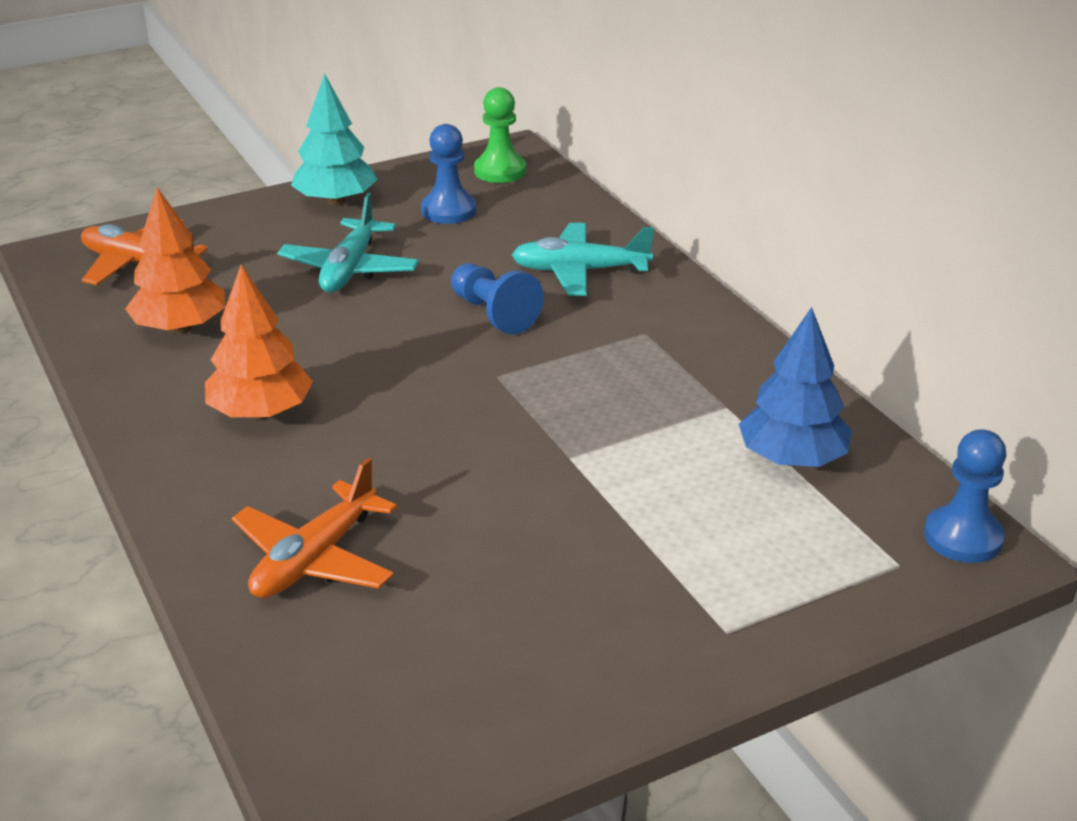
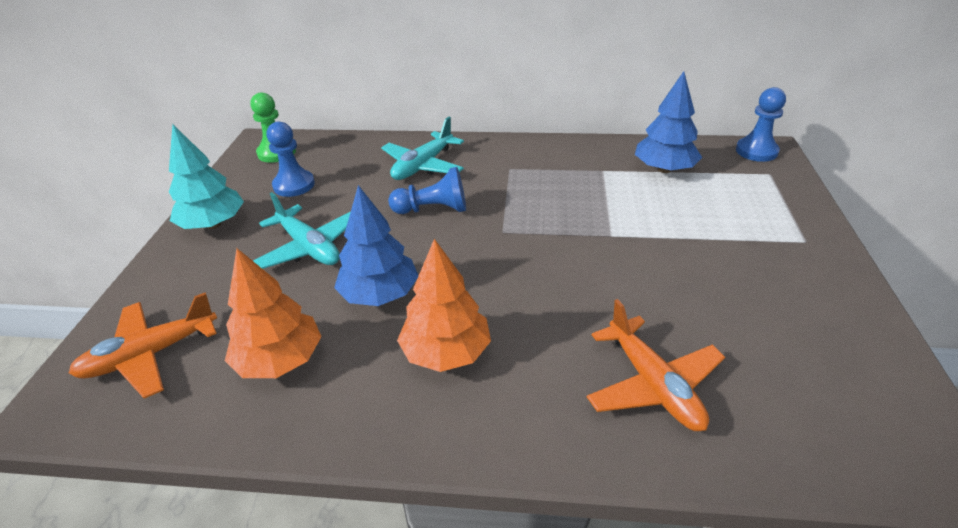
camera: 55 degrees left, 5 degrees up
none -> blue tree [334,185,419,306]

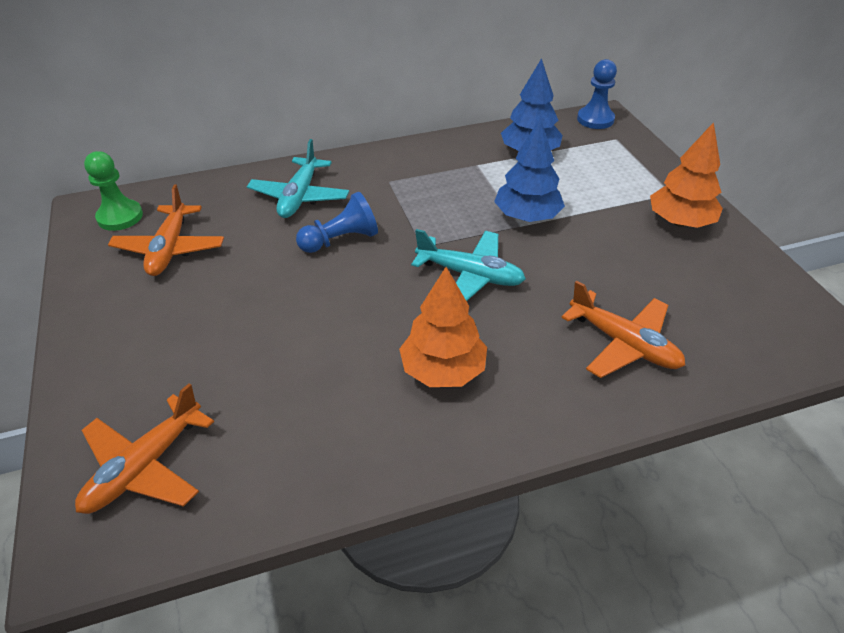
camera: 25 degrees left, 5 degrees up
turquoise tree [169,124,244,229] -> none
orange tree [225,248,322,378] -> orange tree moved to [650,122,723,228]
turquoise plane [253,192,351,269] -> turquoise plane moved to [411,229,526,301]
blue pawn [267,121,315,197] -> orange plane [108,185,224,276]
blue tree [334,185,419,306] -> blue tree moved to [494,118,565,222]

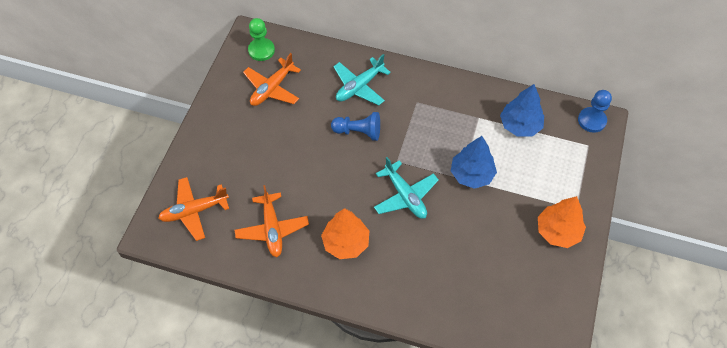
camera: 35 degrees right, 15 degrees up
orange plane [561,281,685,378] -> orange plane moved to [235,185,309,257]

